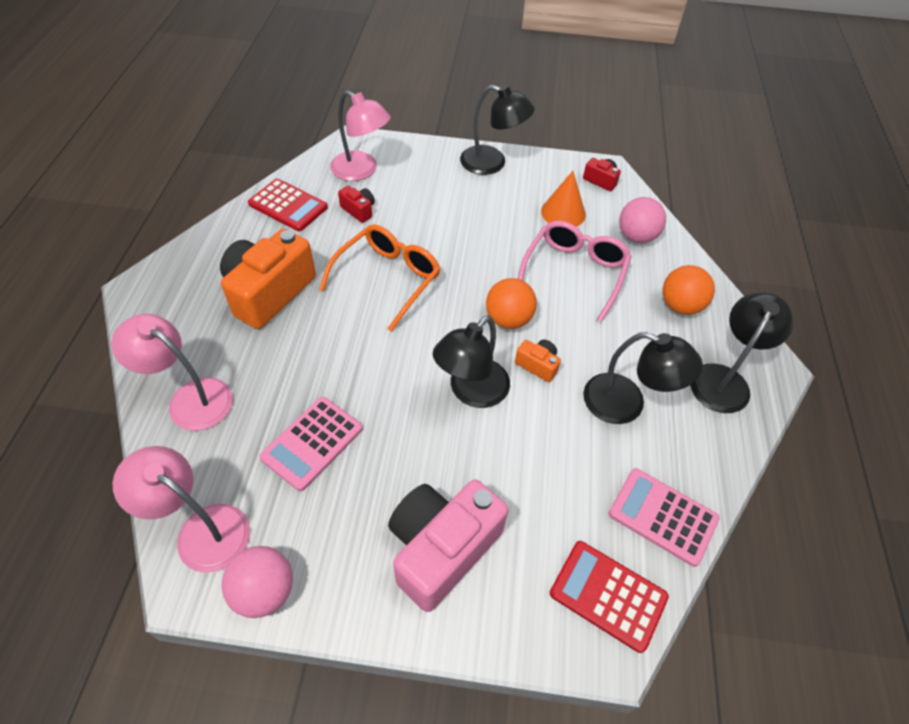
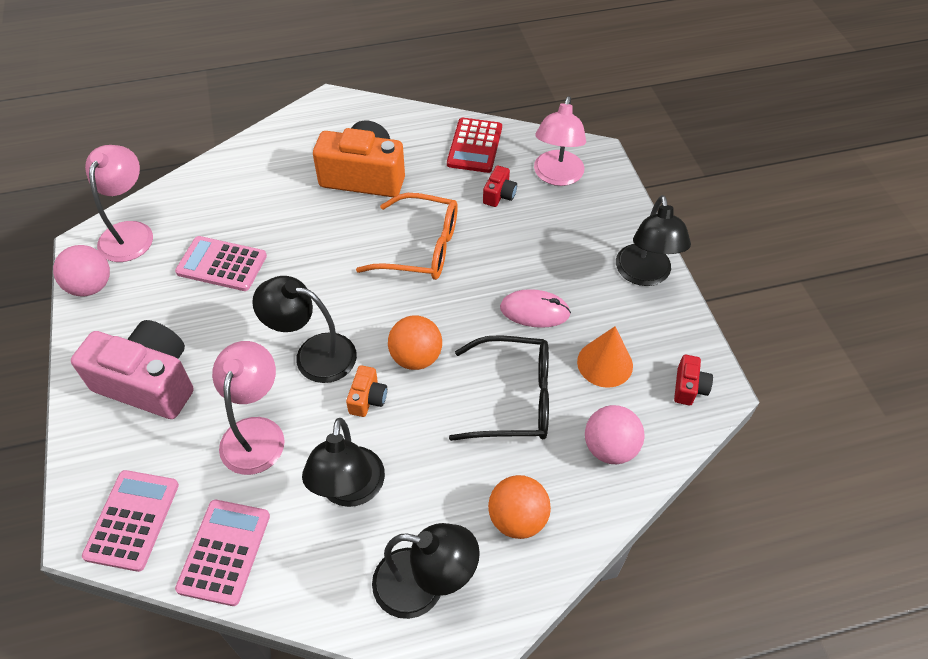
camera: 70 degrees right, 0 degrees up
pink lamp [111,314,233,431] -> pink lamp moved to [212,341,285,475]
pink glasses [518,221,632,322] -> black glasses [449,335,549,441]
red calculator [550,541,669,653] -> pink calculator [82,470,179,572]
none -> pink mouse [500,289,571,328]

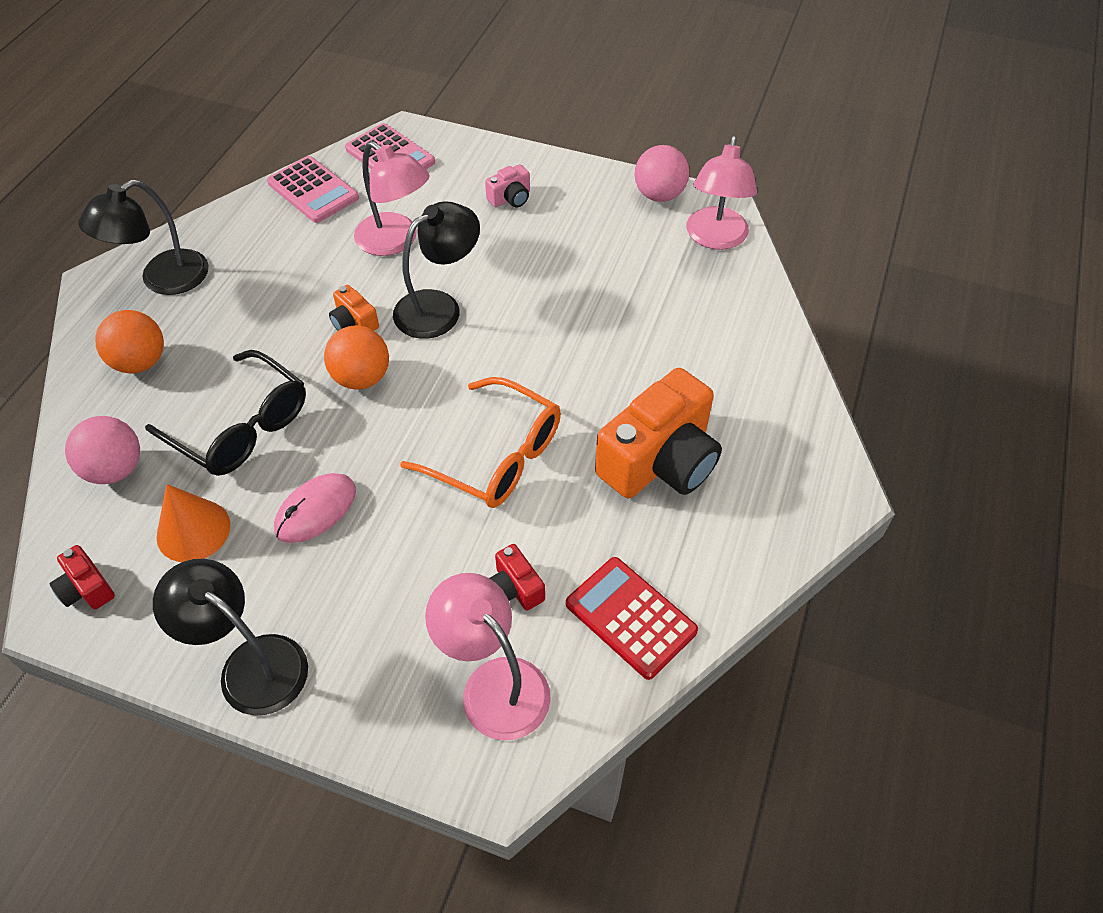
camera: 125 degrees right, 0 degrees up
pink camera [71,320,194,419] -> pink camera [485,164,530,207], size x0.44
pink lamp [85,145,153,262] -> pink lamp turned 60 degrees clockwise [687,136,757,250]
pink calculator [175,236,267,291] -> none
black lamp [302,418,385,507] -> none
orange glasses [356,193,458,280] -> orange glasses turned 105 degrees counterclockwise [400,377,561,508]
black glasses [449,335,549,441] -> black glasses turned 90 degrees counterclockwise [145,350,306,476]

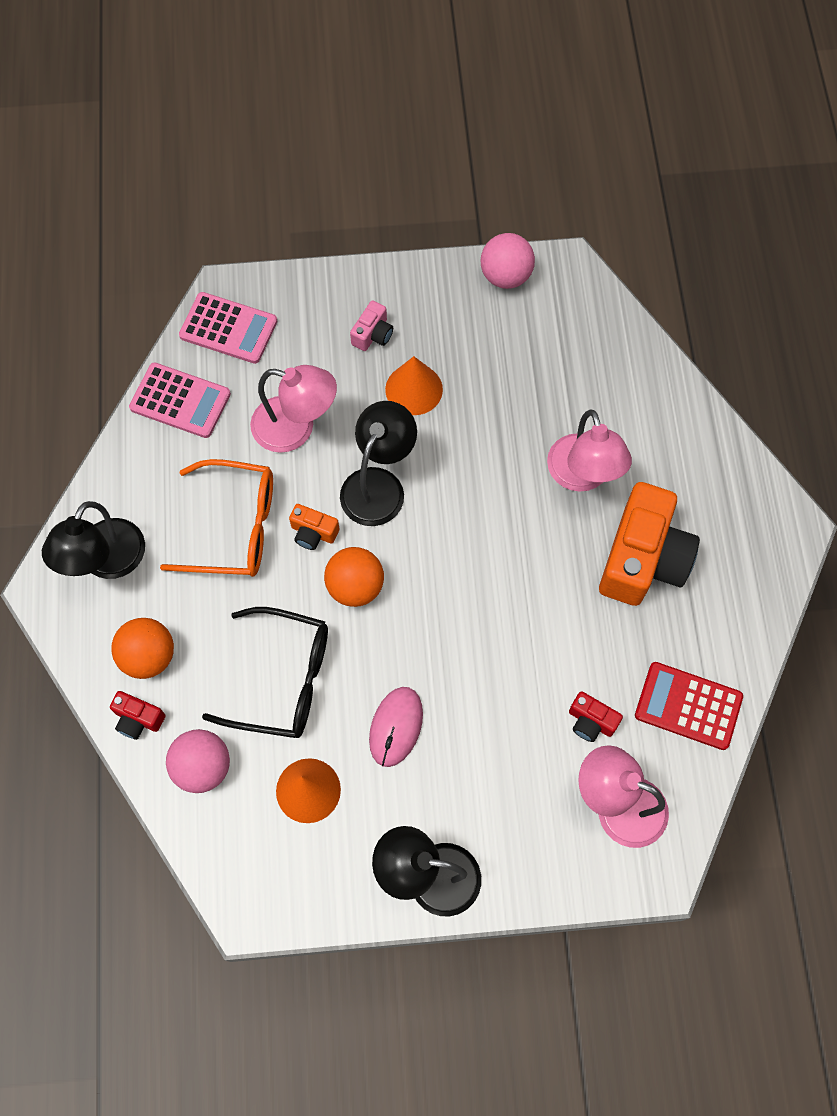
camera: 25 degrees left, 15 degrees up
red camera [49,545,115,609] -> red camera moved to [110,691,166,740]
orange glasses [400,377,561,508] -> orange glasses moved to [160,459,273,577]
pink lamp [687,136,757,250] -> pink lamp moved to [547,410,632,492]
none -> orange cone [385,356,443,415]

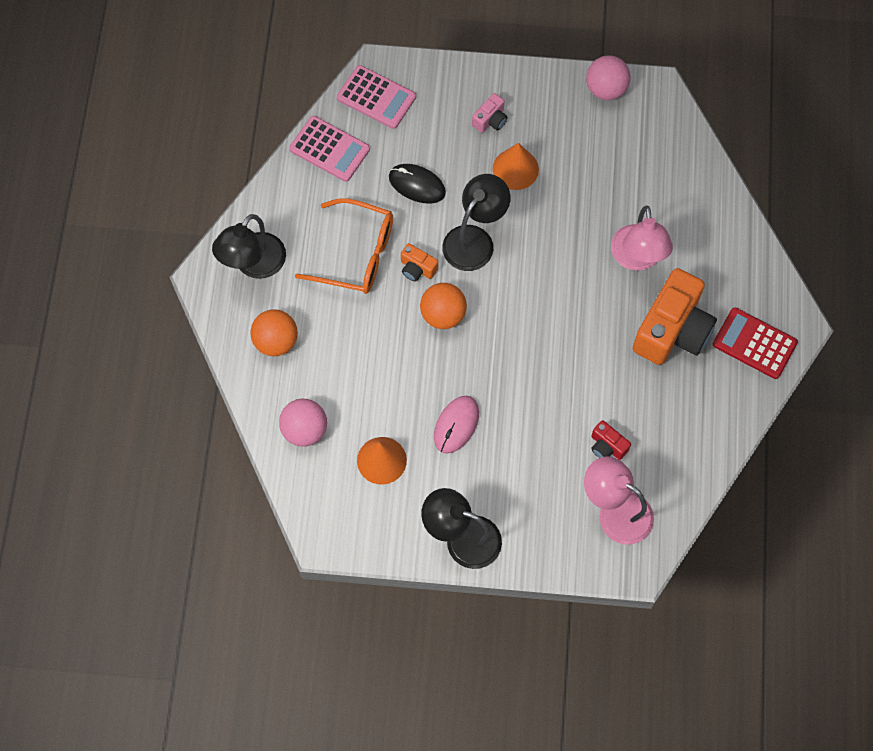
camera: 10 degrees right, 0 degrees up
red camera [110,691,166,740] -> none
black glasses [202,607,328,738] -> none
pink lamp [250,365,337,453] -> black mouse [389,164,446,204]
red calculator [635,662,743,750] -> red calculator moved to [713,307,798,379]

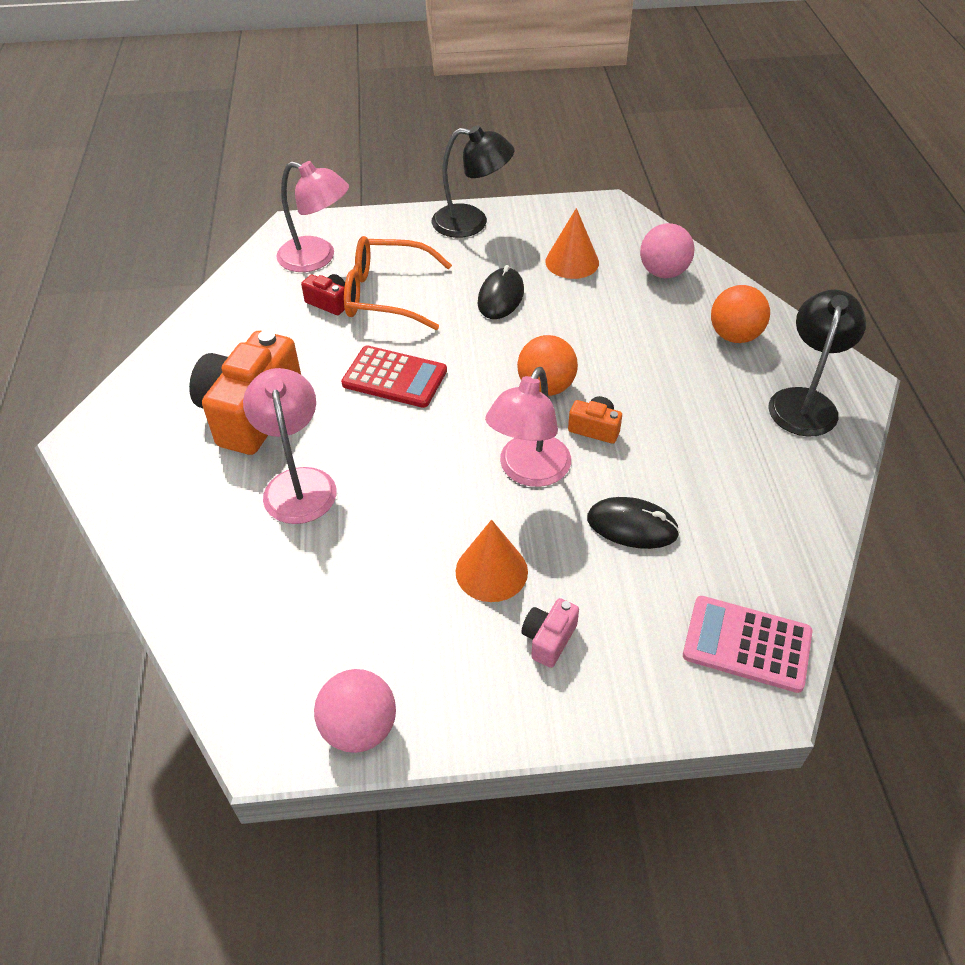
camera: 170 degrees right, 20 degrees down
pink calculator [289,116,370,182] -> none
orange glasses [295,198,393,294] -> orange glasses moved to [344,236,452,330]
pink mouse [434,396,479,454] -> black mouse [478,265,524,319]
black lamp [442,174,510,271] -> pink lamp [485,367,571,487]
red calculator [713,307,798,379] -> red calculator moved to [341,345,447,408]

